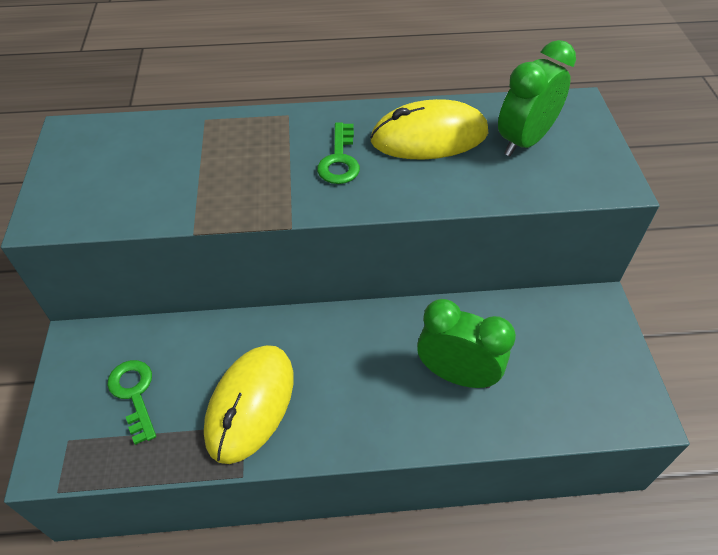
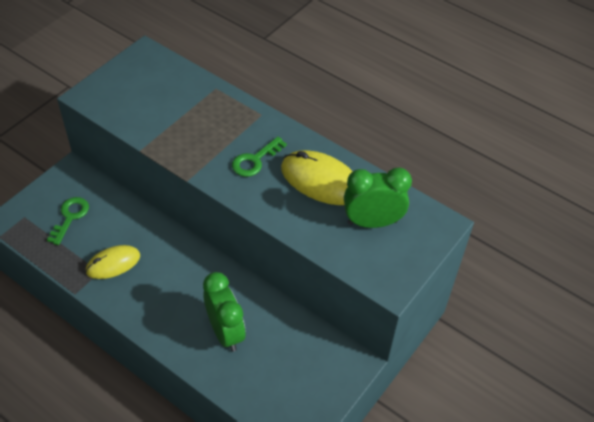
camera: 40 degrees right, 0 degrees up
yellow mouse [204,345,293,464] -> yellow mouse [85,245,140,279], size x0.65

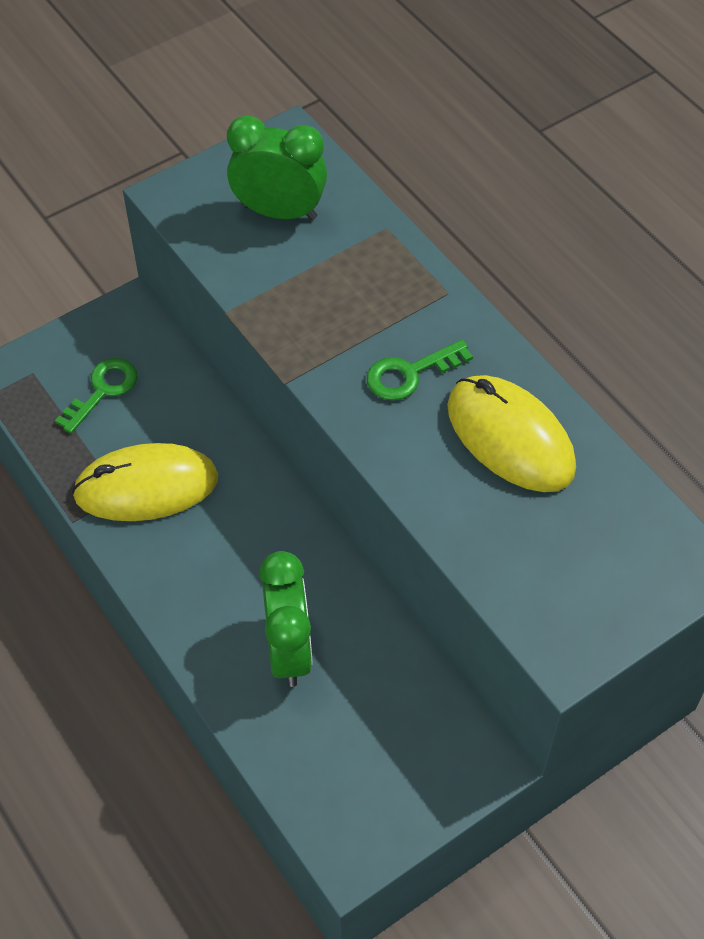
camera: 20 degrees right, 5 degrees up
yellow mouse [85,245,140,279] -> yellow mouse [72,443,218,521], size x1.54
green clock [344,168,412,228] -> green clock moved to [227,115,327,220]

